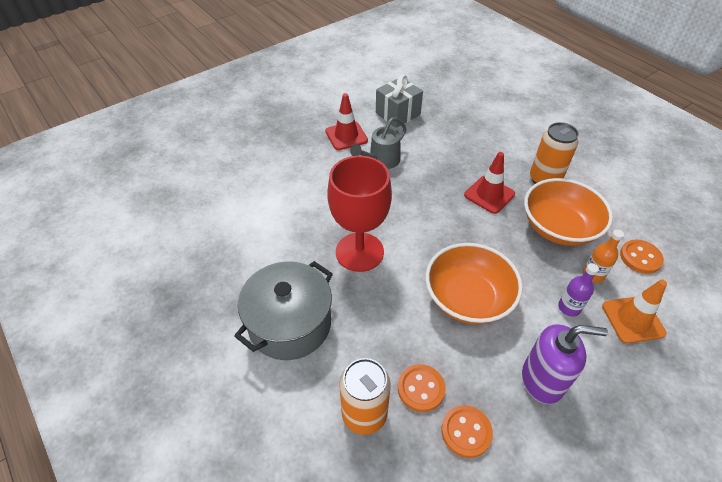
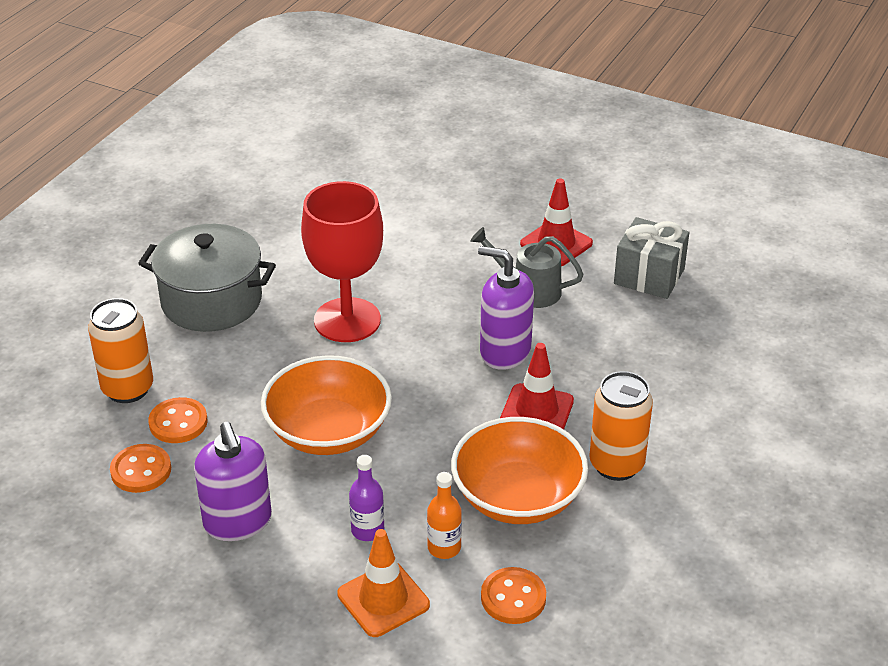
camera: 65 degrees right, 10 degrees down
none -> purple soap dispenser [478,246,534,370]

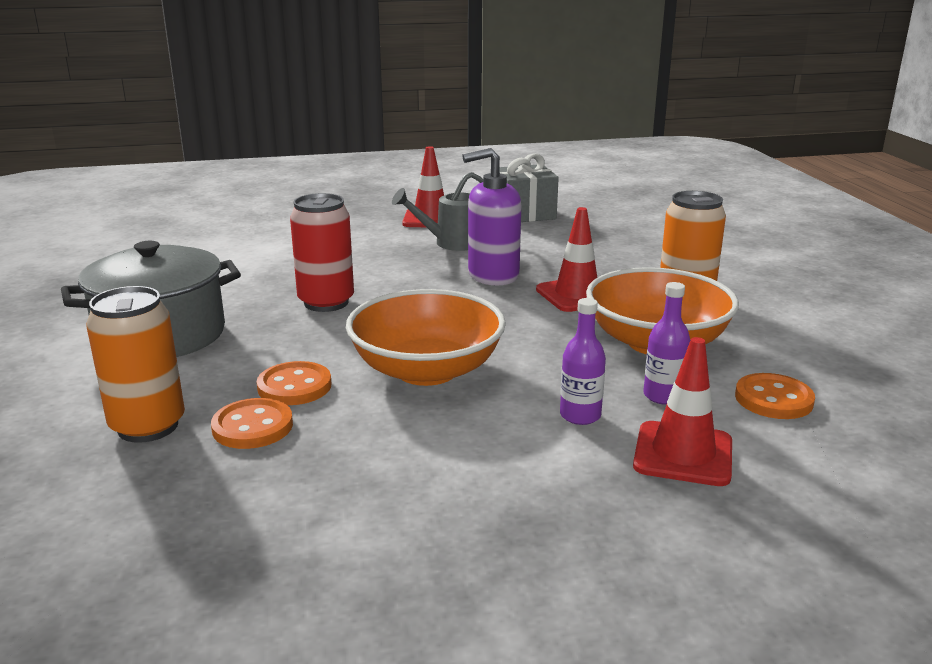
camera: 40 degrees left, 15 degrees down
orange button [110,444,171,493] -> orange button moved to [257,361,331,405]
purple soap dispenser [194,422,272,541] -> none
red goblet [301,181,383,342] -> red can [290,193,354,312]
orange traffic cone [337,529,430,637] -> red traffic cone [633,337,732,486]
orange bottle [427,472,462,559] -> purple bottle [643,282,690,405]

